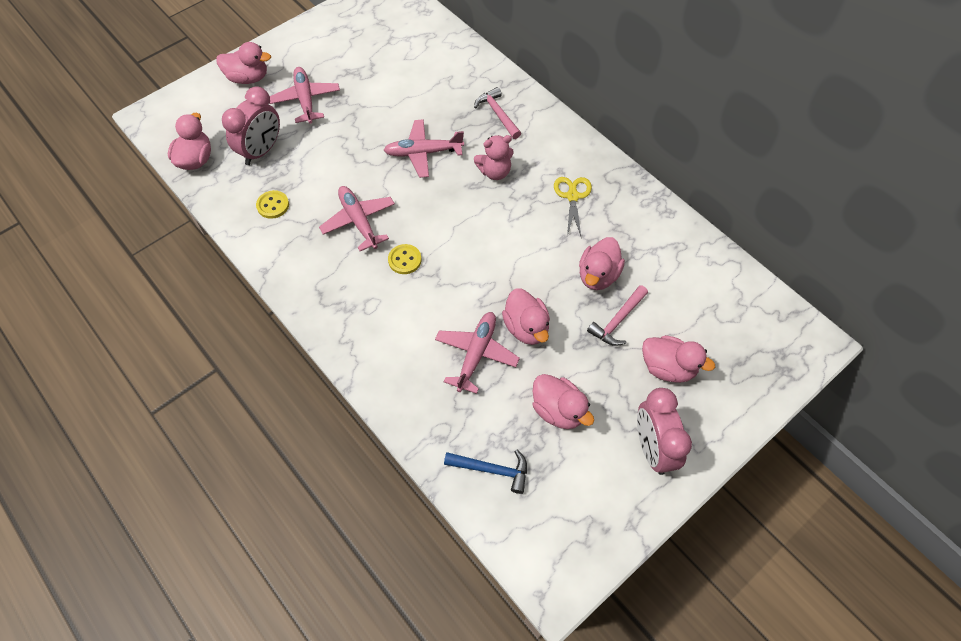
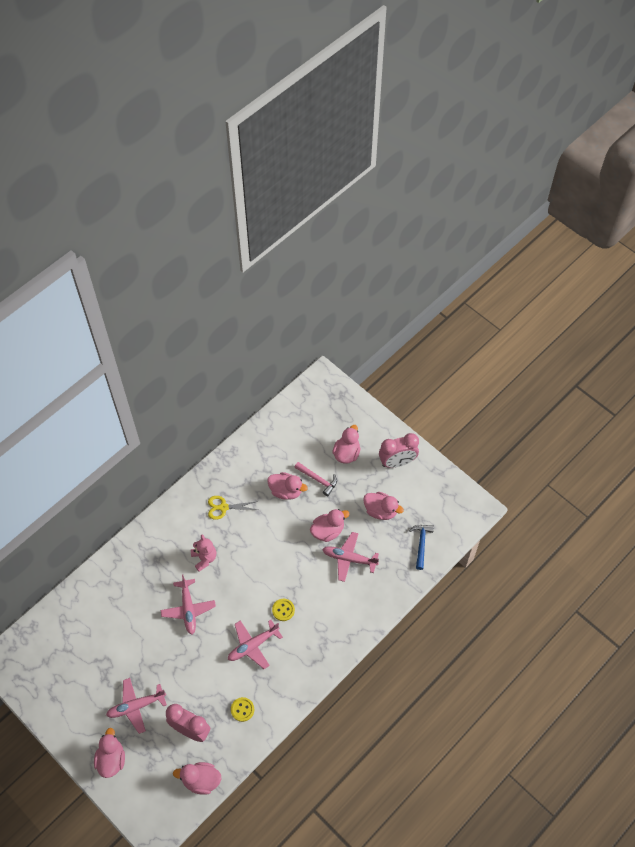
camera: 95 degrees left, 0 degrees up
pink hammer [474,87,521,139] -> none
pink duck [532,374,594,429] -> pink duck turned 75 degrees clockwise [363,492,404,520]

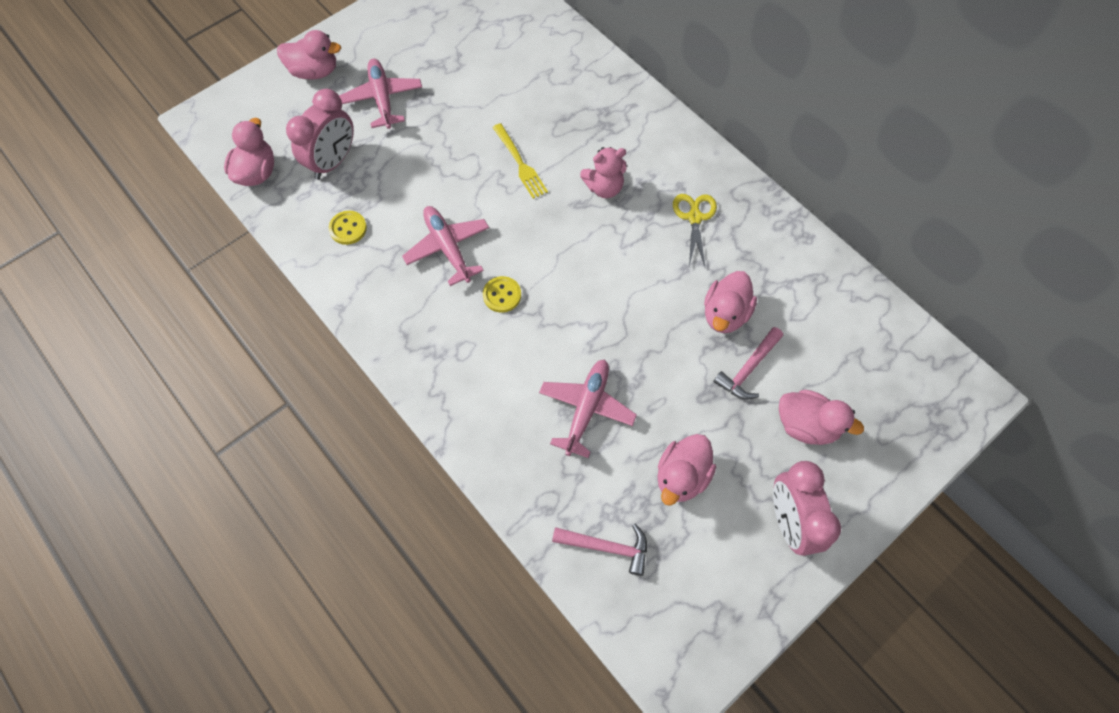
camera: 95 degrees right, 5 degrees up
pink plane [161,575,216,635] -> yellow fork [493,123,548,199]
pink duck [310,509,349,542] -> none
blue hammer [409,525,434,570] -> pink hammer [552,524,647,576]

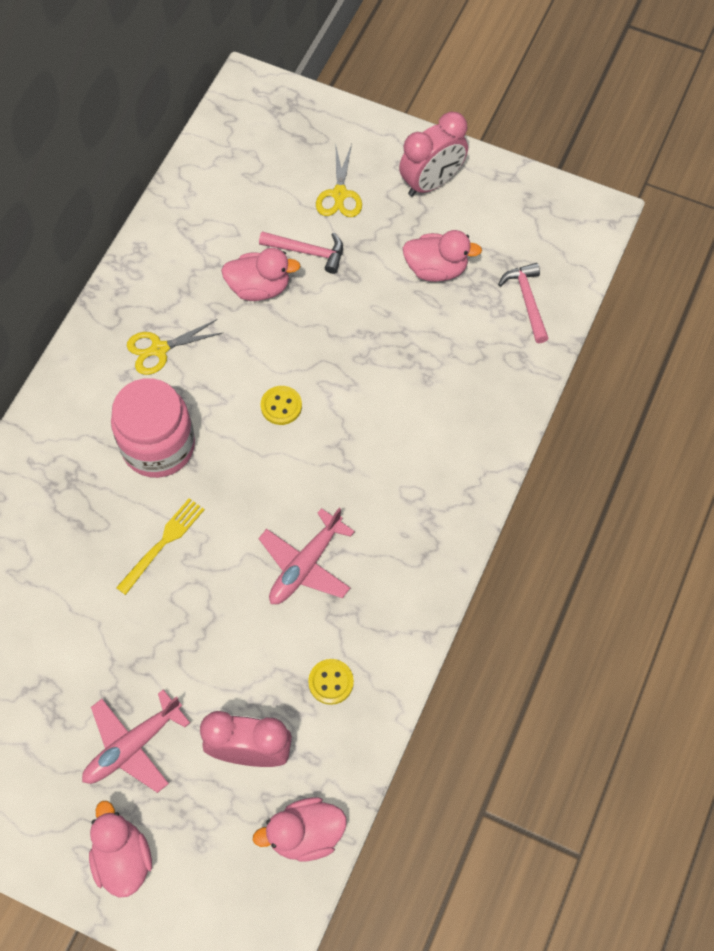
camera: 115 degrees left, 0 degrees up
yellow button [483,276,521,313] -> yellow button moved to [261,386,302,425]
pink plane [539,359,637,458] -> none
pink teddy bear [580,147,627,198] -> pink jar [111,378,195,478]
pink duck [779,390,864,445] -> yellow scissors [316,144,362,217]

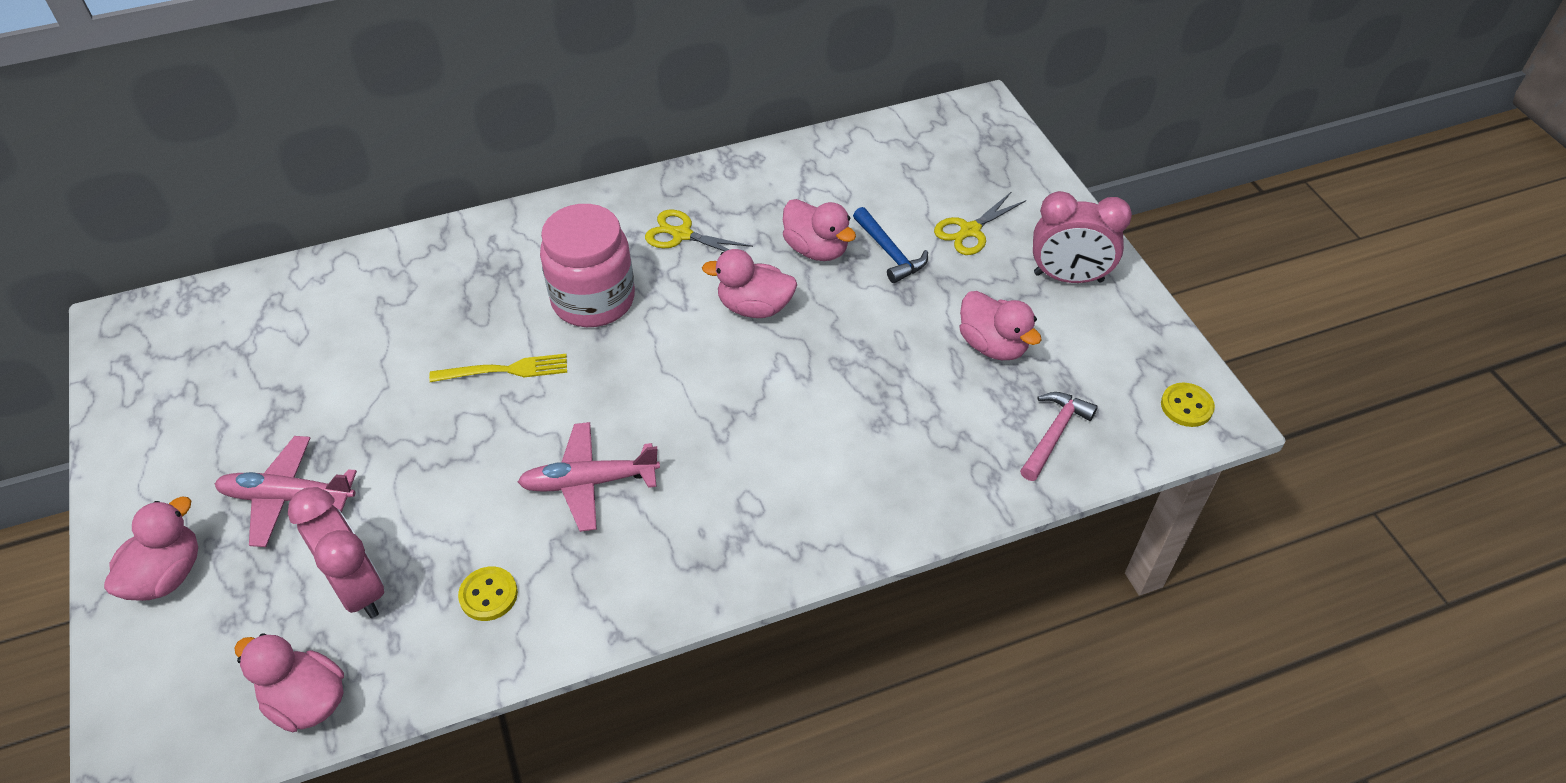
camera: 45 degrees right, 15 degrees down
pink hammer [259,231,343,274] -> blue hammer [853,207,928,283]
yellow button [261,386,302,425] -> yellow button moved to [1161,383,1215,427]
none -> pink duck [702,249,797,318]

